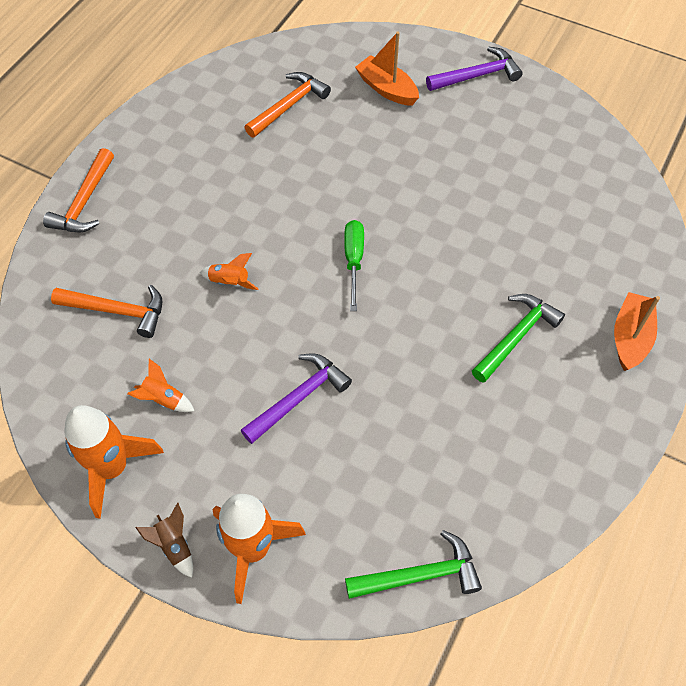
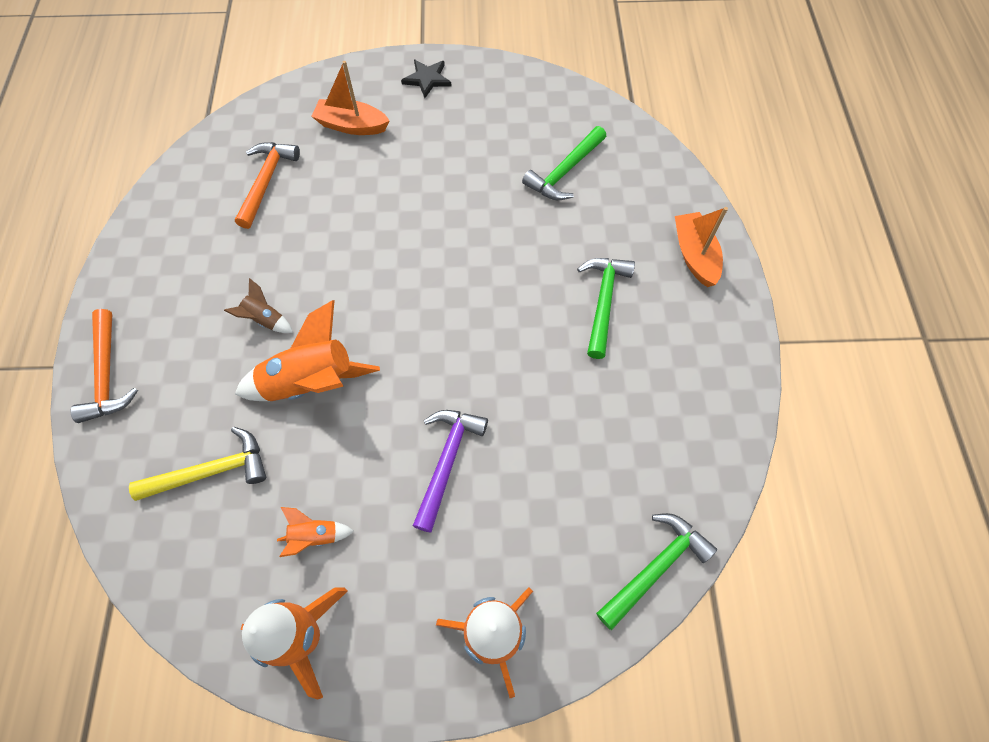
camera: 30 degrees left, 5 degrees up
orange hammer [51,285,162,338] -> yellow hammer [129,427,266,501]
brown rocket [135,503,193,578] -> brown rocket moved to [224,278,293,333]
orange rocket [200,253,259,290] -> orange rocket [235,300,380,401], size x2.08
green screwdriver [344,220,364,311] -> none
purple hammer [426,46,523,91] -> black star [401,59,451,98]
none -> green hammer [522,126,606,200]

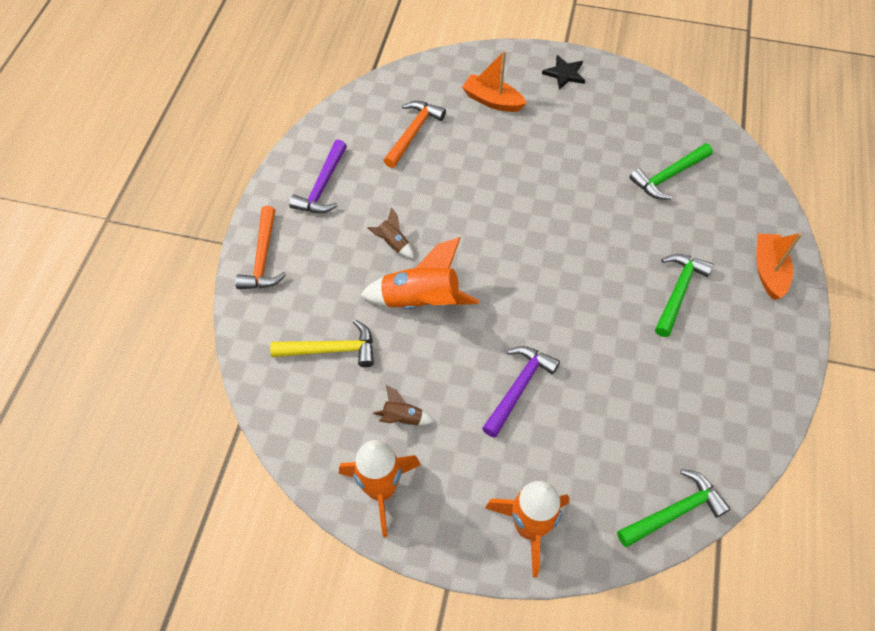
camera: 15 degrees right, 5 degrees down
orange rocket [277,507,354,557] -> brown rocket [373,385,434,425]
none -> purple hammer [289,140,347,213]

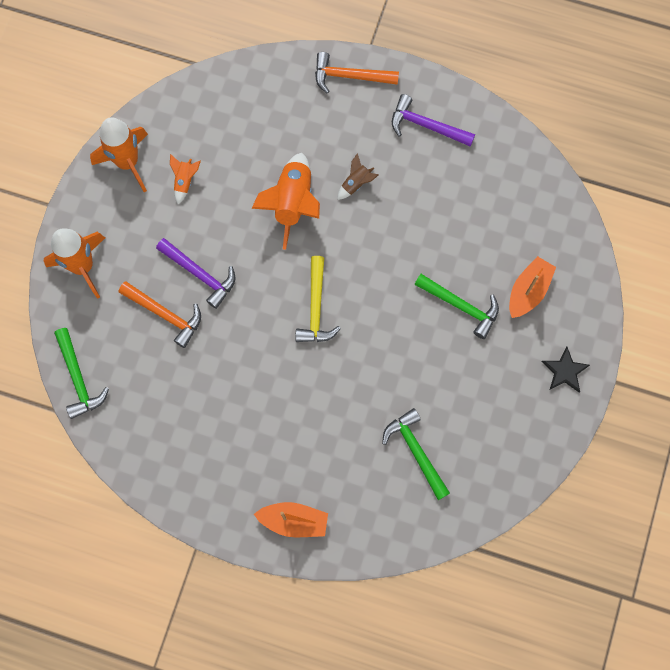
camera: 95 degrees right, 15 degrees up
yellow hammer [270,320,374,367] -> yellow hammer moved to [296,256,341,342]
brown rocket [373,385,434,425] -> orange rocket [170,154,201,204]
orange hammer [383,101,446,168] -> orange hammer moved to [119,281,201,348]
green hammer [655,254,713,337] -> green hammer moved to [414,274,499,339]

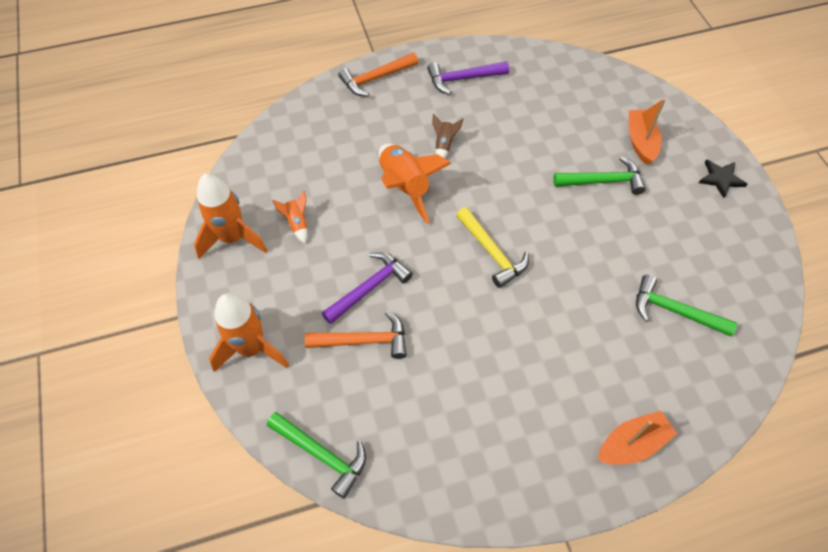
camera: 35 degrees left, 15 degrees down
purple hammer [156,238,235,309] -> purple hammer turned 45 degrees counterclockwise [322,252,413,324]

